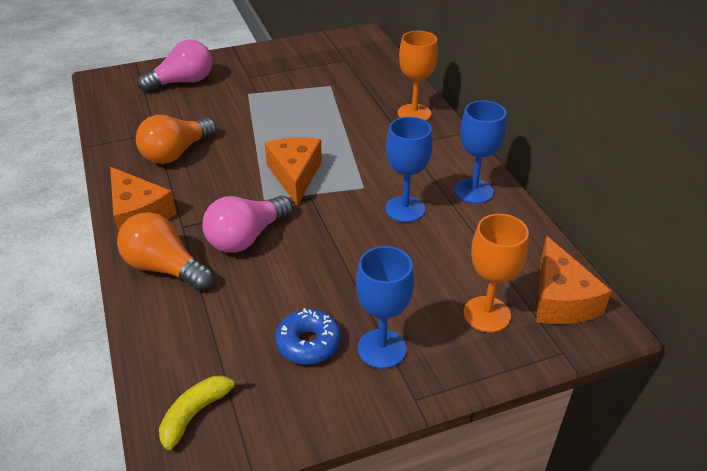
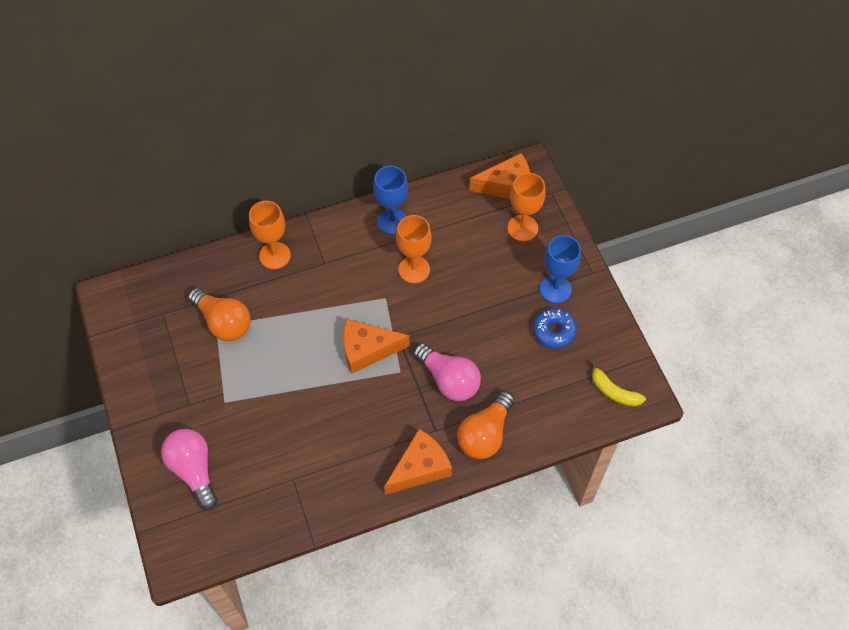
camera: 90 degrees left, 20 degrees up
orange light bulb [136,115,216,164] -> orange light bulb moved to [188,288,251,341]
blue goblet [385,117,433,222] -> orange goblet [396,215,432,283]

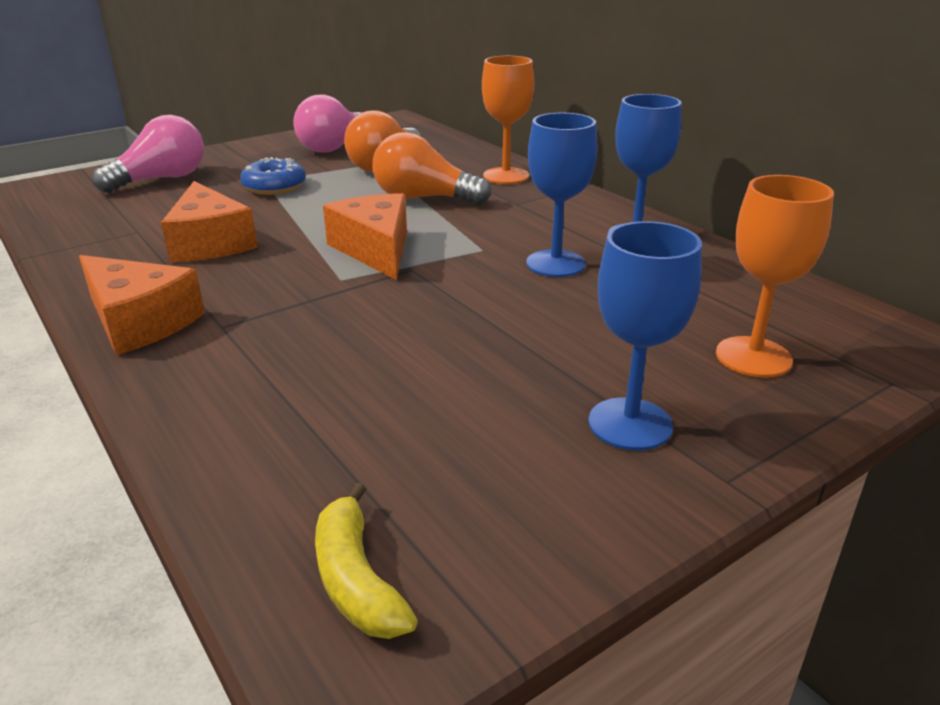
camera: 75 degrees right, 30 degrees down
orange goblet [396,215,432,283] -> blue goblet [526,113,598,277]
pink light bulb [413,343,481,401] -> pink light bulb moved to [293,95,362,153]
orange light bulb [457,391,515,459] -> orange light bulb moved to [373,132,491,205]
orange cheese [469,153,530,199] -> orange cheese moved to [161,181,258,262]
blue donut [533,308,577,349] -> blue donut moved to [240,157,306,195]
yellow banana [591,362,646,407] -> yellow banana turned 45 degrees counterclockwise [315,483,418,639]

